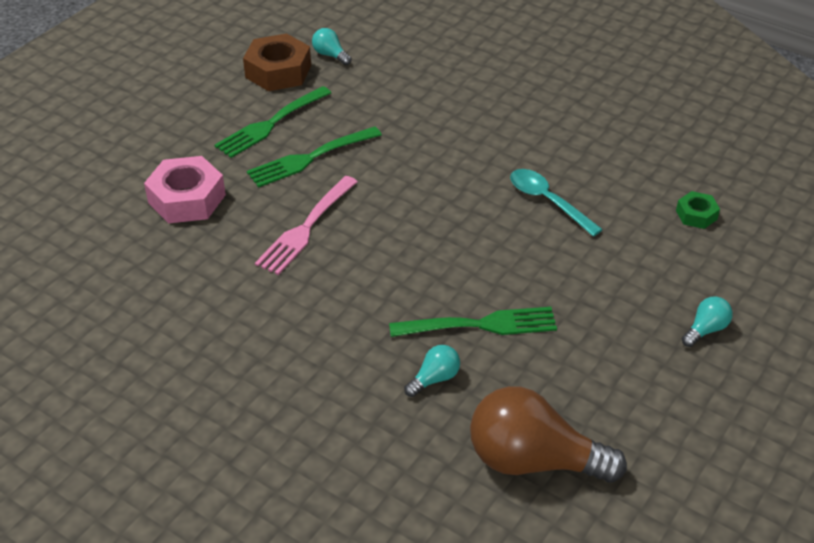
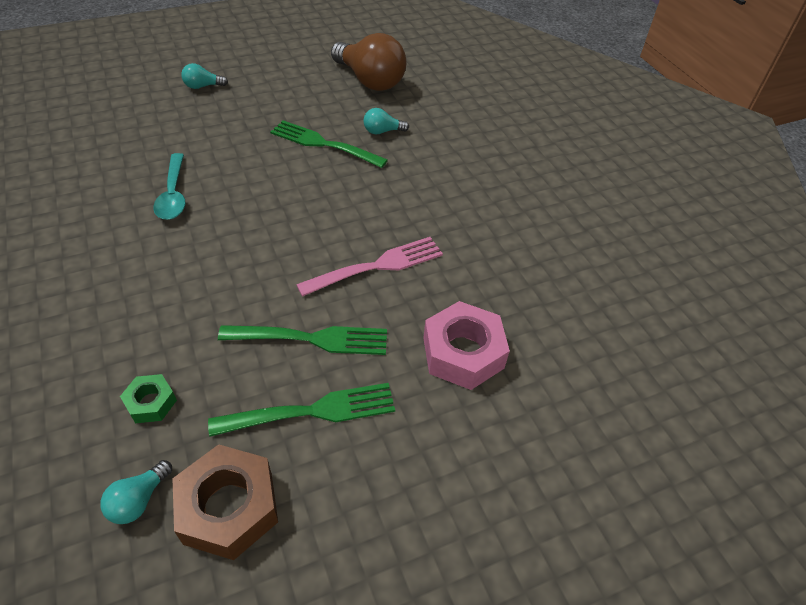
camera: 150 degrees left, 5 degrees up
turquoise light bulb [312,28,351,65] -> turquoise light bulb turned 45 degrees clockwise [100,460,172,524]
green nut [676,191,720,229] -> green nut moved to [120,374,177,423]

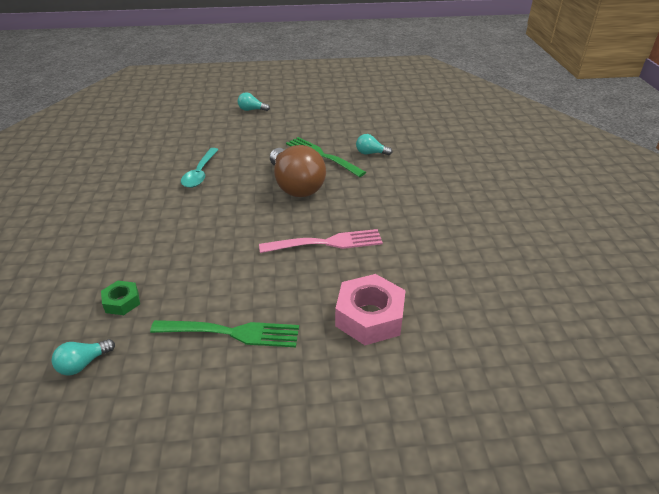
camera: 20 degrees right, 10 degrees down
brown nut [172,444,278,560] -> none
green fork [218,325,387,355] -> none
brown light bulb [331,33,406,91] -> brown light bulb moved to [270,145,326,197]

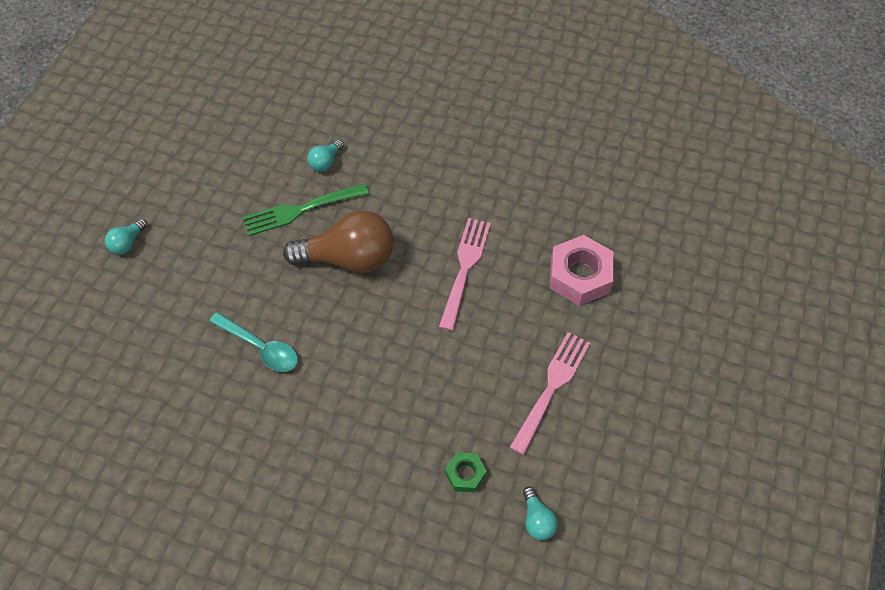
camera: 65 degrees left, 20 degrees up
green fork [150,320,299,347] -> pink fork [510,332,590,455]

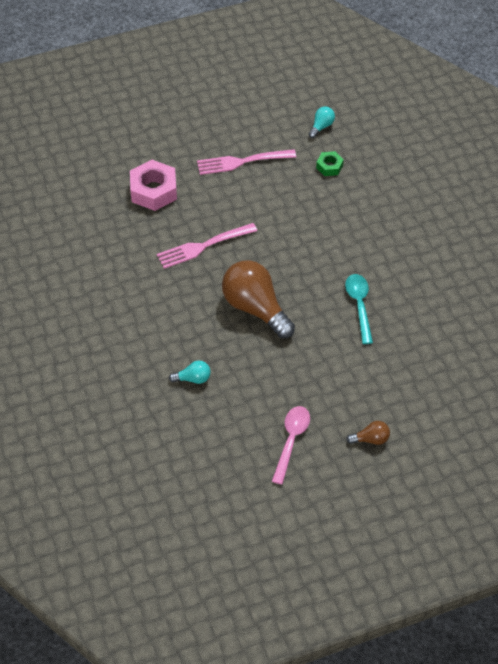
camera: 130 degrees left, 5 degrees down
turquoise light bulb [105,219,147,254] -> brown light bulb [346,421,390,445]
green fork [243,183,369,236] -> none
none -> pink spoon [272,406,310,485]

